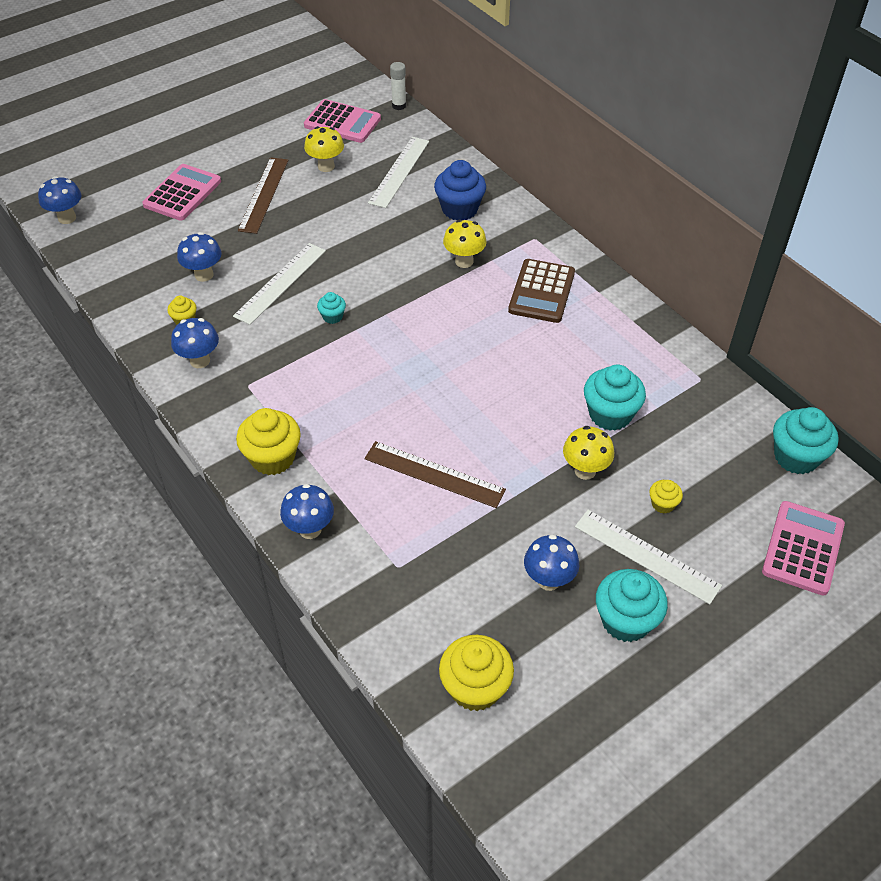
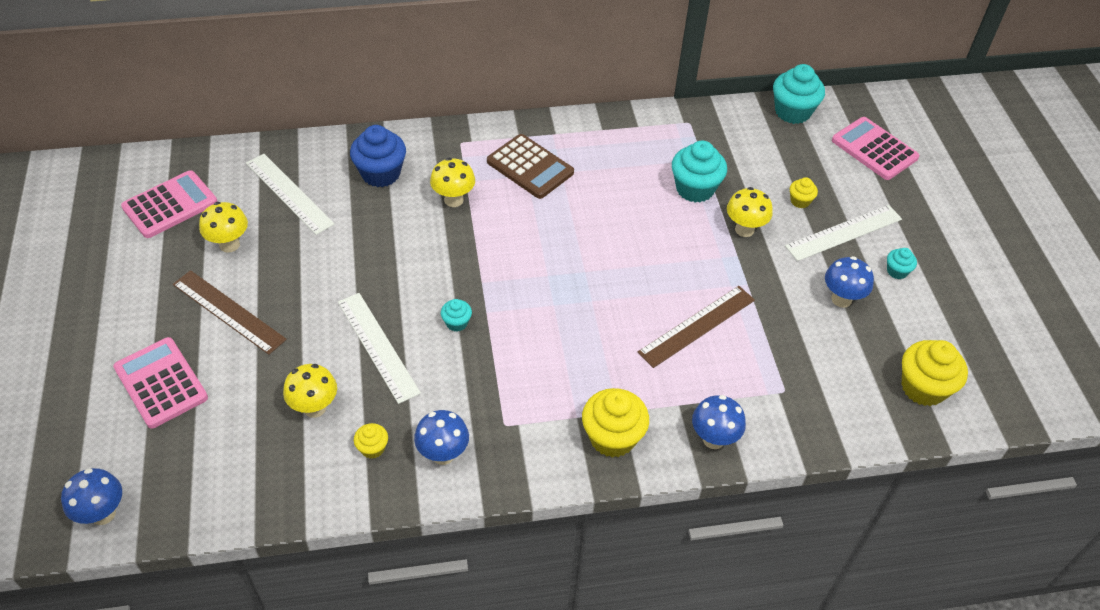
camera: 65 degrees left, 0 degrees up
blue mushroom [177,232,222,282] -> yellow mushroom [283,364,337,418]
white glue stick [390,62,406,110] -> none
turquoise cupcake [596,569,668,642] -> turquoise cupcake [887,248,917,279], size x0.51

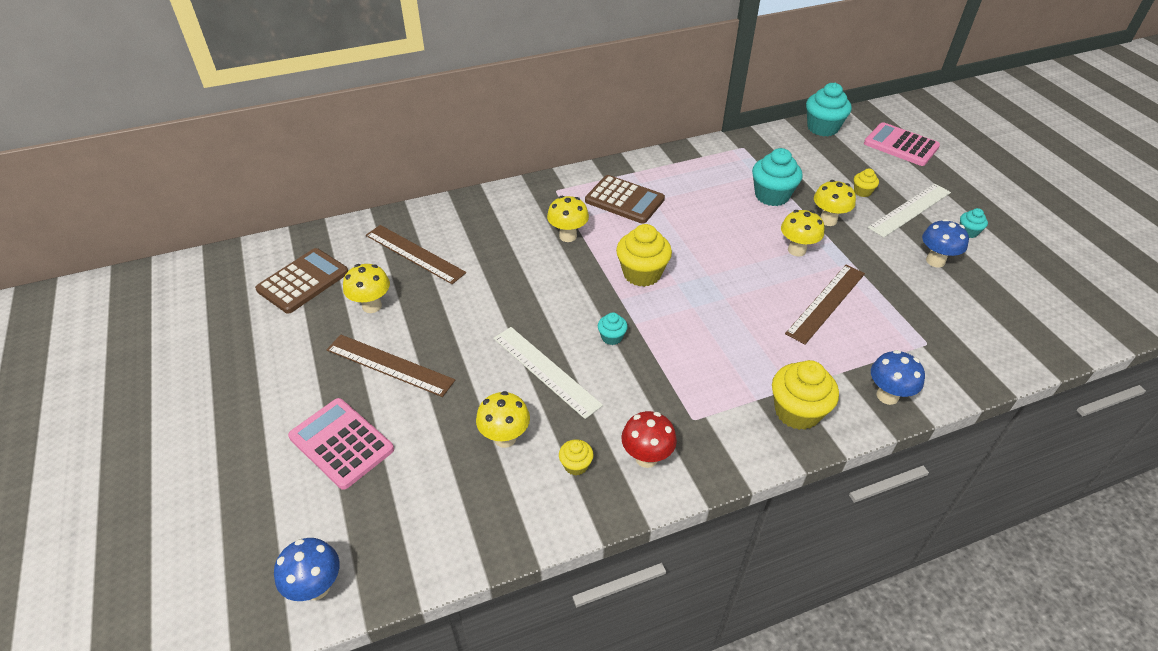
camera: 10 degrees left, 5 degrees down
pink calculator [121,170,218,238] -> brown calculator [255,248,348,313]
white ruler [246,154,334,235] -> brown ruler [366,225,466,284]
blue cupcake [350,125,406,187] -> none
blue mushroom [414,410,469,465] -> red mushroom [621,411,677,468]
yellow cupcake [902,340,968,406] -> yellow cupcake moved to [616,224,672,287]
none -> yellow mushroom [781,210,825,257]

